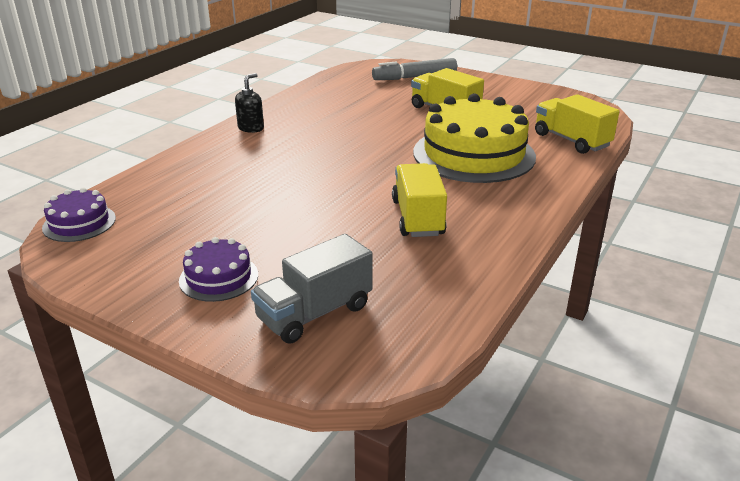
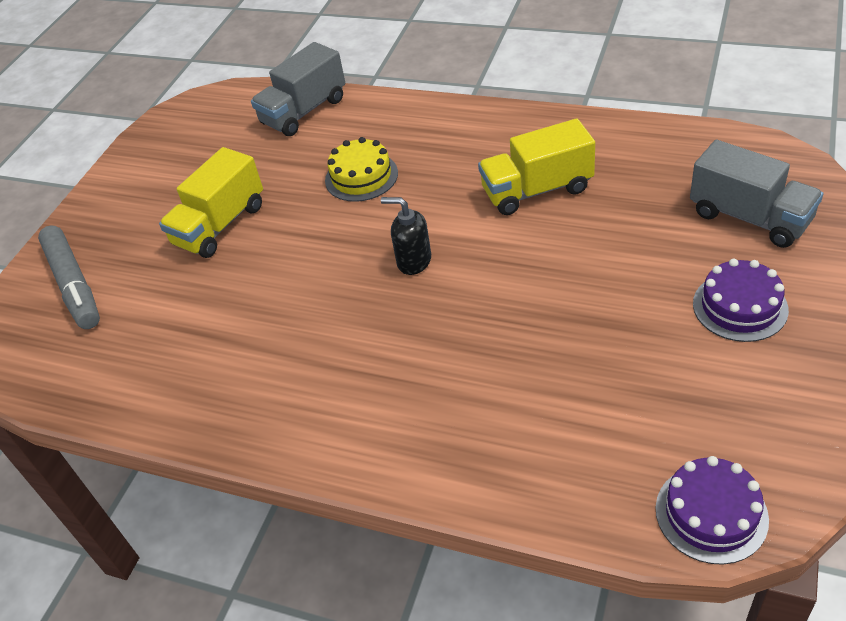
camera: 95 degrees left, 15 degrees up
black soap dispenser [235,73,264,133] -> black soap dispenser moved to [381,197,431,275]
yellow cake [413,94,536,183] -> yellow cake [325,137,398,202], size x0.48
yellow truck [535,94,620,154] -> grey truck [251,42,345,136]

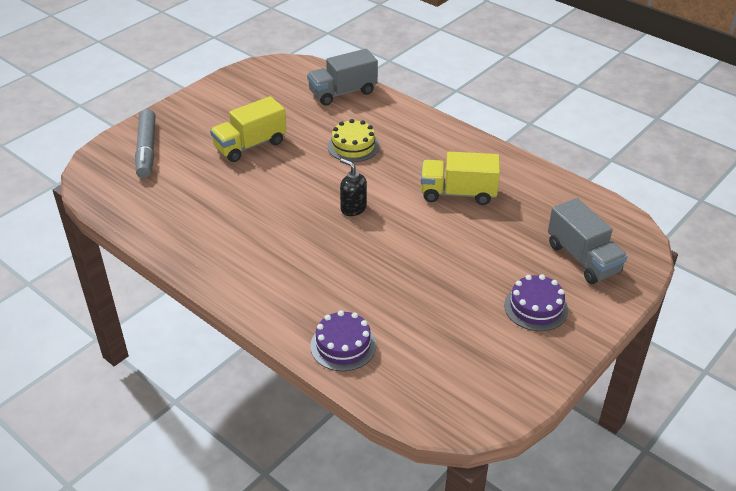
camera: 15 degrees right, 5 degrees down
purple cake [656,456,769,565] -> purple cake moved to [310,310,376,371]

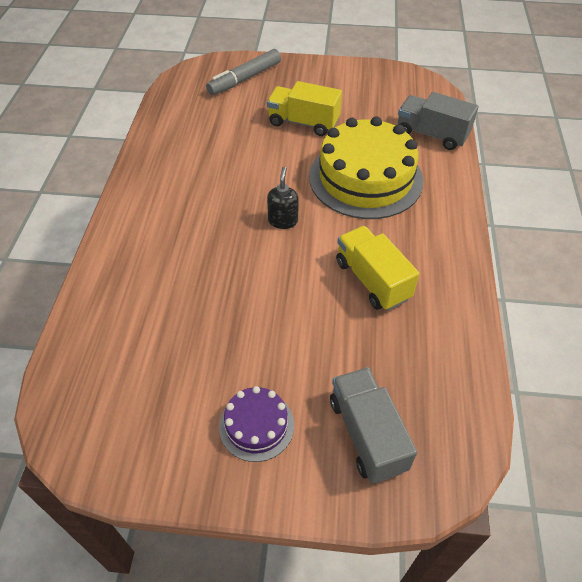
camera: 55 degrees right, 10 degrees up
purple cake [310,310,376,371] -> none
yellow cake [328,119,379,162] -> yellow cake [309,116,423,219], size x2.08
grey truck [548,198,628,284] -> grey truck turned 135 degrees clockwise [330,367,417,483]

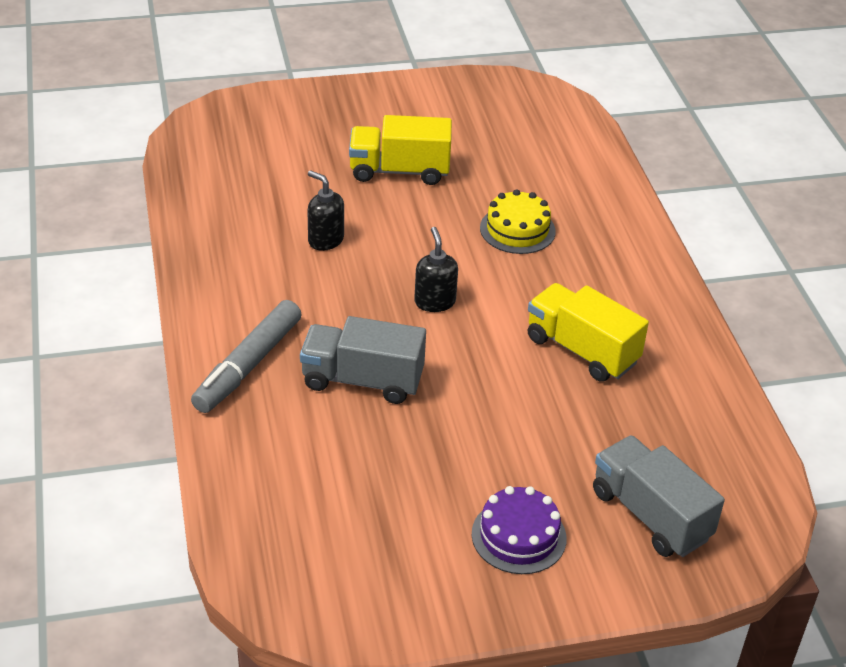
camera: 20 degrees left, 10 degrees down
grey marker [206,49,281,95] -> grey marker moved to [191,300,302,413]
yellow cake [309,116,423,219] -> yellow cake [480,189,556,254], size x0.48
grey truck [398,92,478,150] -> grey truck moved to [300,316,426,404]
none -> black soap dispenser [308,170,344,251]

